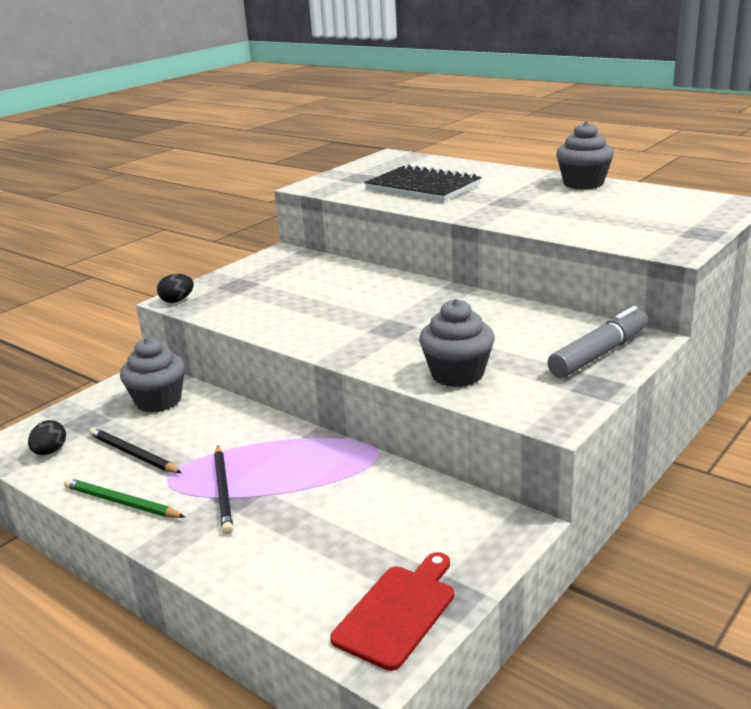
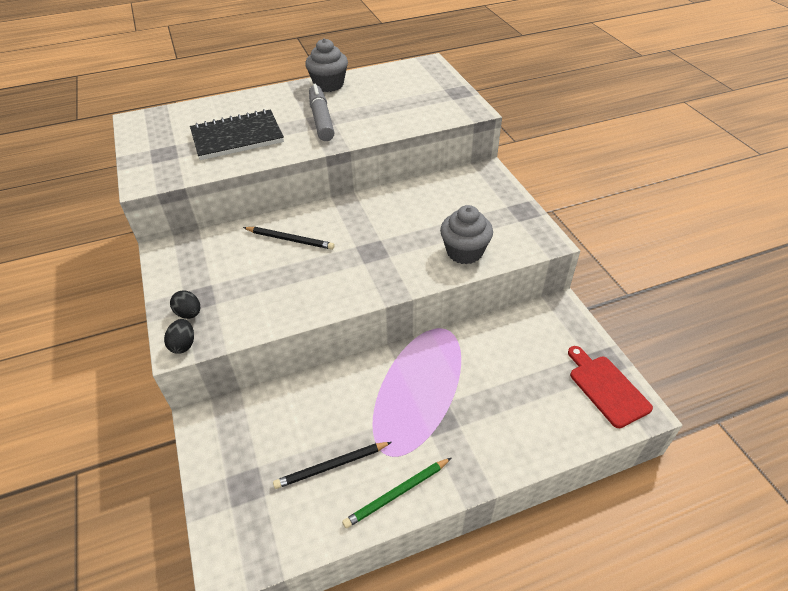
camera: 60 degrees left, 20 degrees up
black egg [28,420,66,455] -> black egg moved to [170,290,200,319]
grey cupcake [120,338,185,412] -> none
black pencil [214,445,233,534] -> black pencil moved to [243,227,335,250]
grey marker [547,306,648,378] -> grey marker moved to [309,84,334,141]

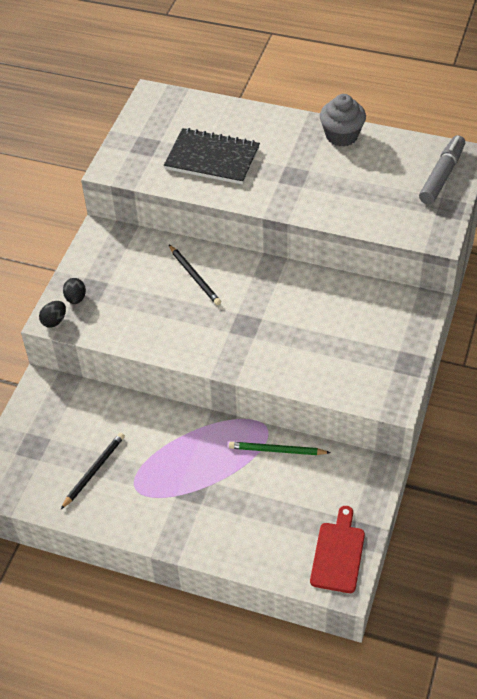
camera: 40 degrees right, 5 degrees up
black pencil [273,442,392,489] -> black pencil turned 105 degrees clockwise [61,433,125,509]
grey marker [309,84,334,141] -> grey marker moved to [419,135,465,204]
green pencil [342,458,451,529] -> green pencil moved to [229,442,331,455]
grey cupcake [440,205,493,264] -> none

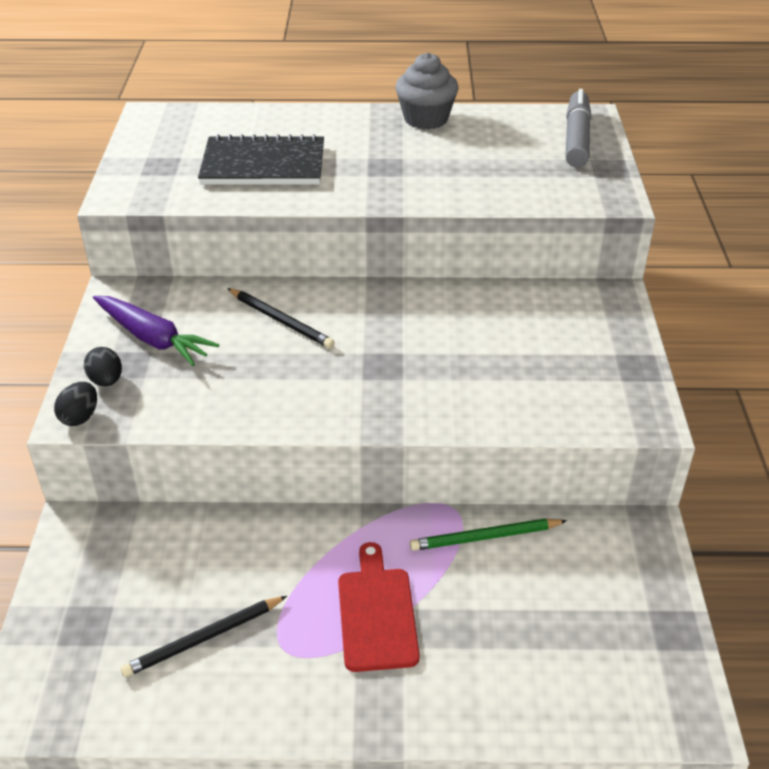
camera: 20 degrees left, 10 degrees down
black pencil [61,433,125,509] -> black pencil turned 135 degrees counterclockwise [121,596,287,677]
red cutting board [310,506,365,593] -> red cutting board moved to [338,542,420,672]
none -> purple carrot [93,296,219,366]

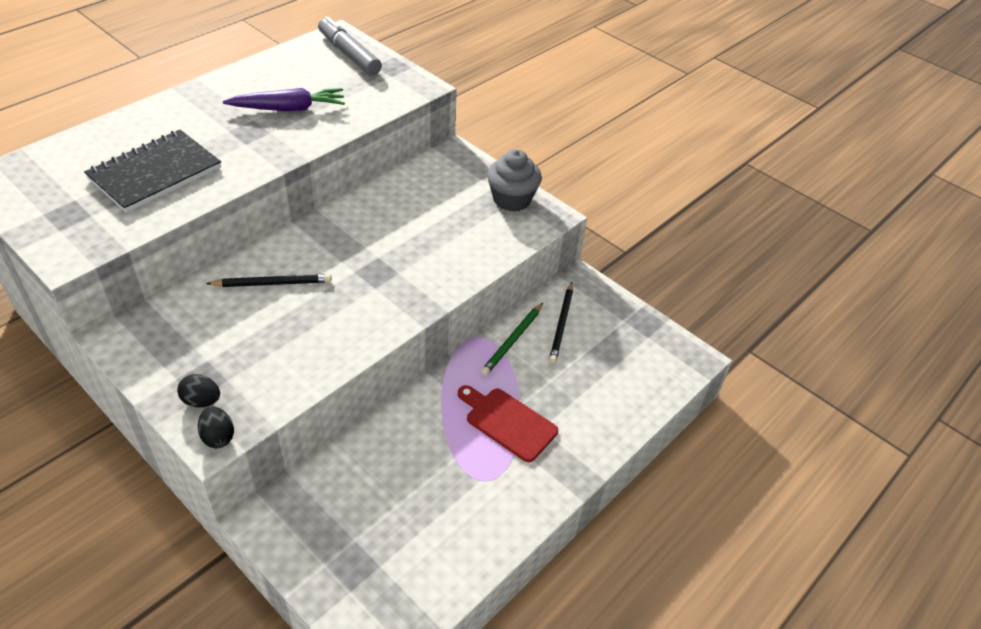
camera: 50 degrees left, 5 degrees up
purple carrot [93,296,219,366] -> purple carrot moved to [223,88,345,111]
black pencil [121,596,287,677] -> black pencil moved to [549,282,573,363]
grey cupcake [396,52,458,129] -> grey cupcake moved to [487,149,542,212]

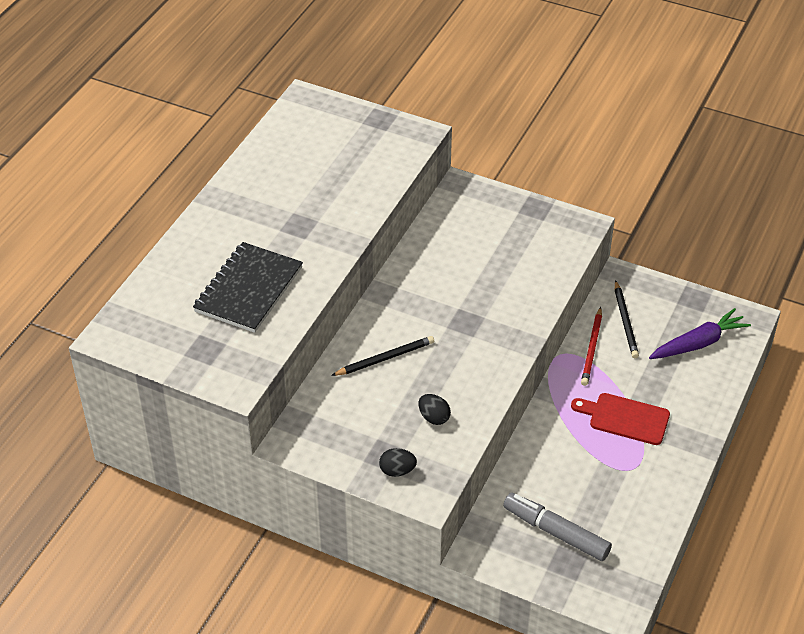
camera: 15 degrees left, 0 degrees up
black egg [198,406,234,448] -> black egg moved to [418,394,451,425]
purple carrot [223,88,345,111] -> purple carrot moved to [649,308,751,359]
grey marker [318,16,382,76] -> grey marker moved to [503,493,612,561]
green pencil [481,303,543,375] -> red pencil [581,307,602,386]
grey cupcake [487,149,542,212] -> none

